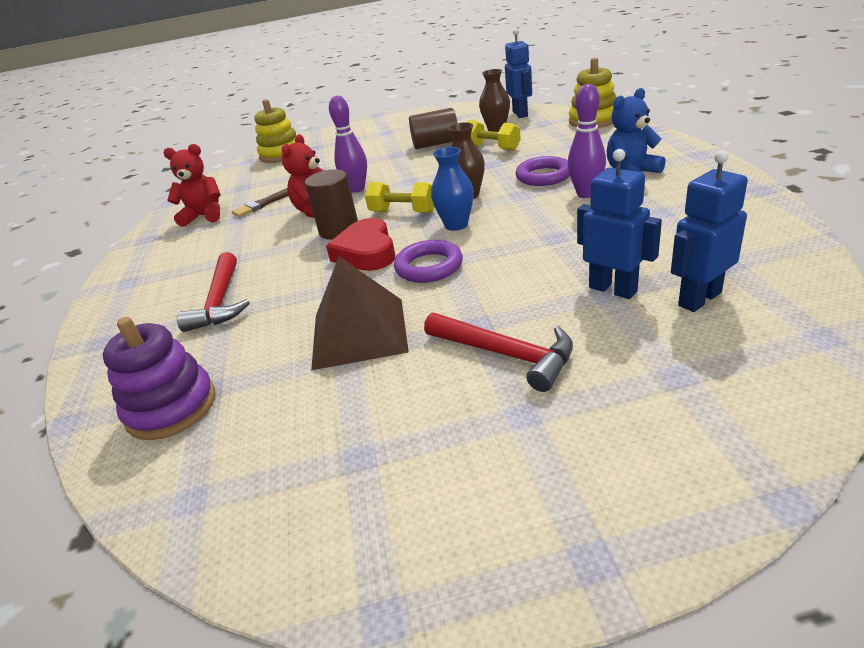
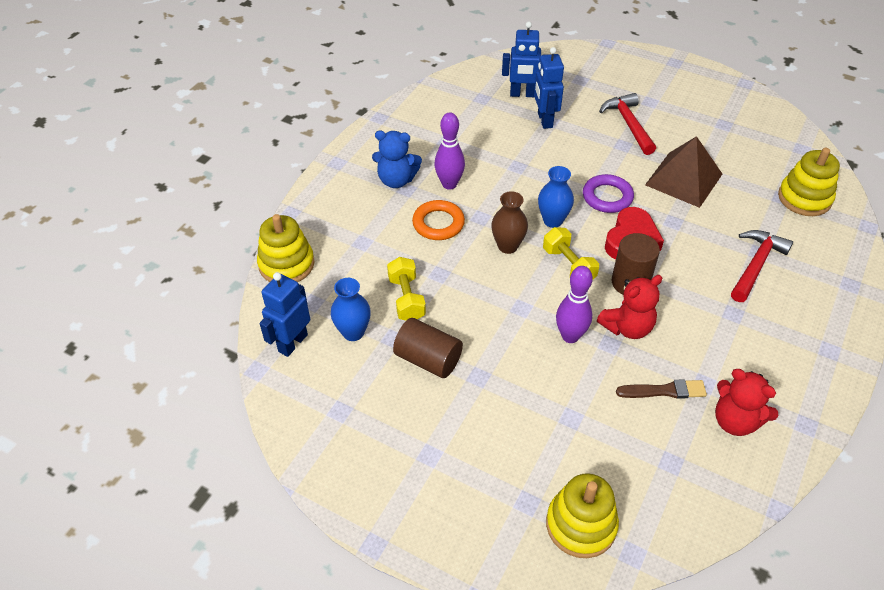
camera: 145 degrees left, 15 degrees up
purple stacking toy [103,317,215,440] -> yellow stacking toy [778,148,840,216]
brown vase [479,69,510,132] -> blue vase [331,278,371,341]
purple ring [516,156,570,186] -> orange ring [412,200,465,240]

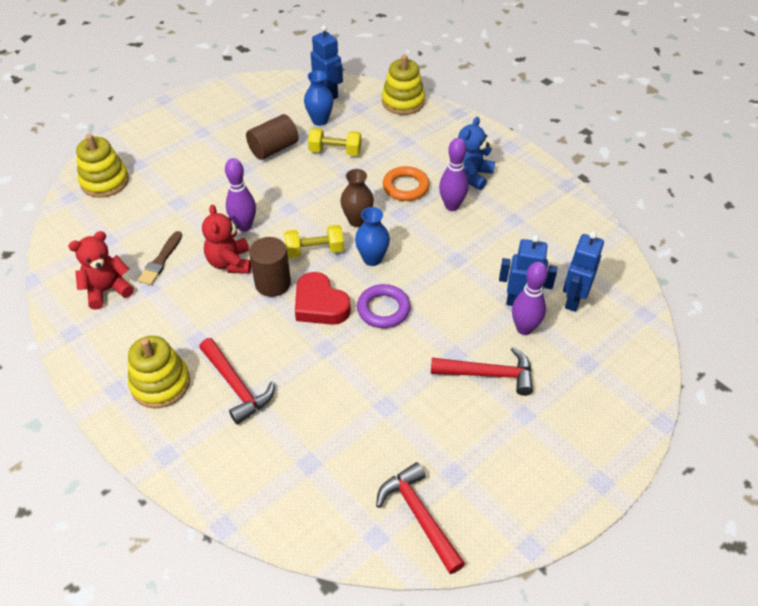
camera: 110 degrees right, 0 degrees up
brown pyramid [645,136,722,208] -> none
yellow stacking toy [778,148,840,216] -> yellow stacking toy moved to [128,336,190,408]
none -> red hammer [376,462,465,574]
none -> purple bowling pin [512,262,548,335]

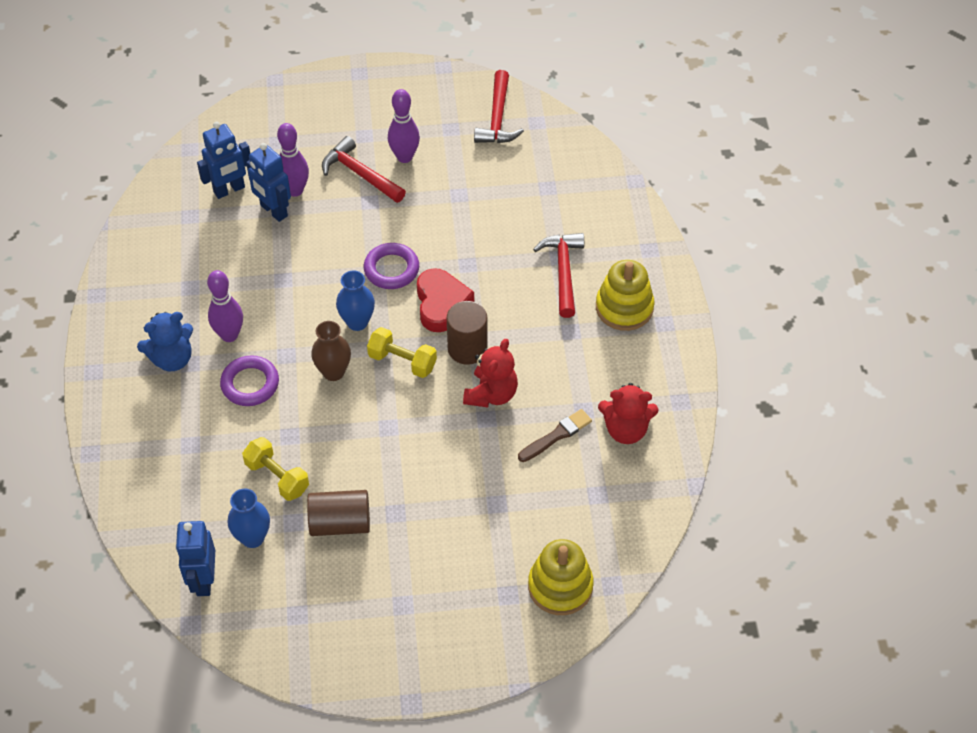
camera: 145 degrees left, 5 degrees up
purple bowling pin [225,158,256,232] -> purple bowling pin moved to [388,89,420,163]
yellow stacking toy [382,55,425,115] -> none
orange ring [383,166,430,201] -> purple ring [220,355,279,406]

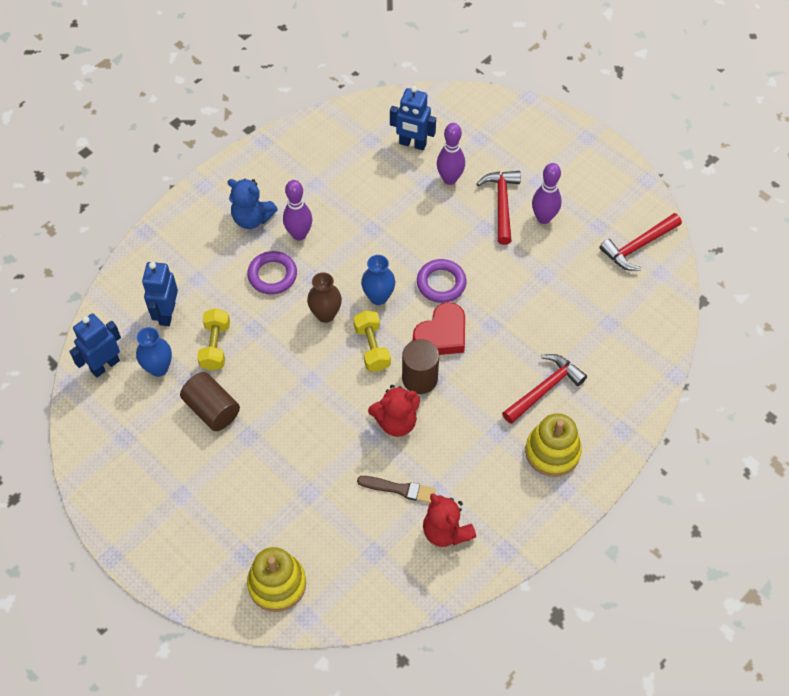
camera: 50 degrees right, 5 degrees up
blue robot [246,143,291,222] -> blue robot moved to [142,262,178,326]

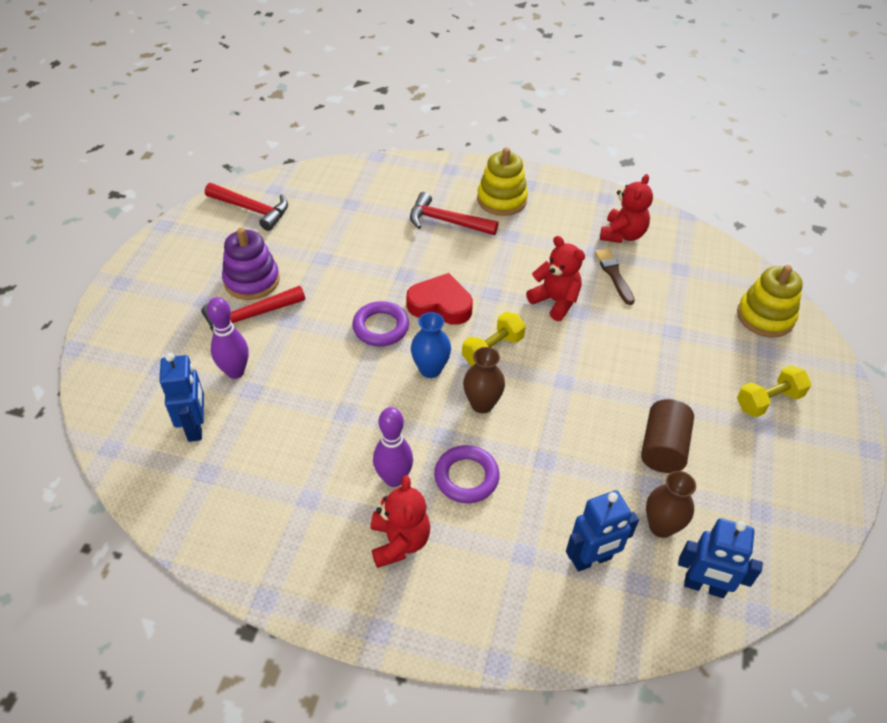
camera: 120 degrees left, 10 degrees down
blue vase [136,327,172,377] -> brown vase [646,471,696,538]
yellow dumbbell [197,308,230,371] -> yellow dumbbell moved to [737,365,811,417]
blue teddy bear [228,179,278,229] -> red teddy bear [371,475,430,568]
brown cylinder [402,339,439,394] -> none
purple bowling pin [532,163,562,224] -> purple stacking toy [222,227,280,300]

